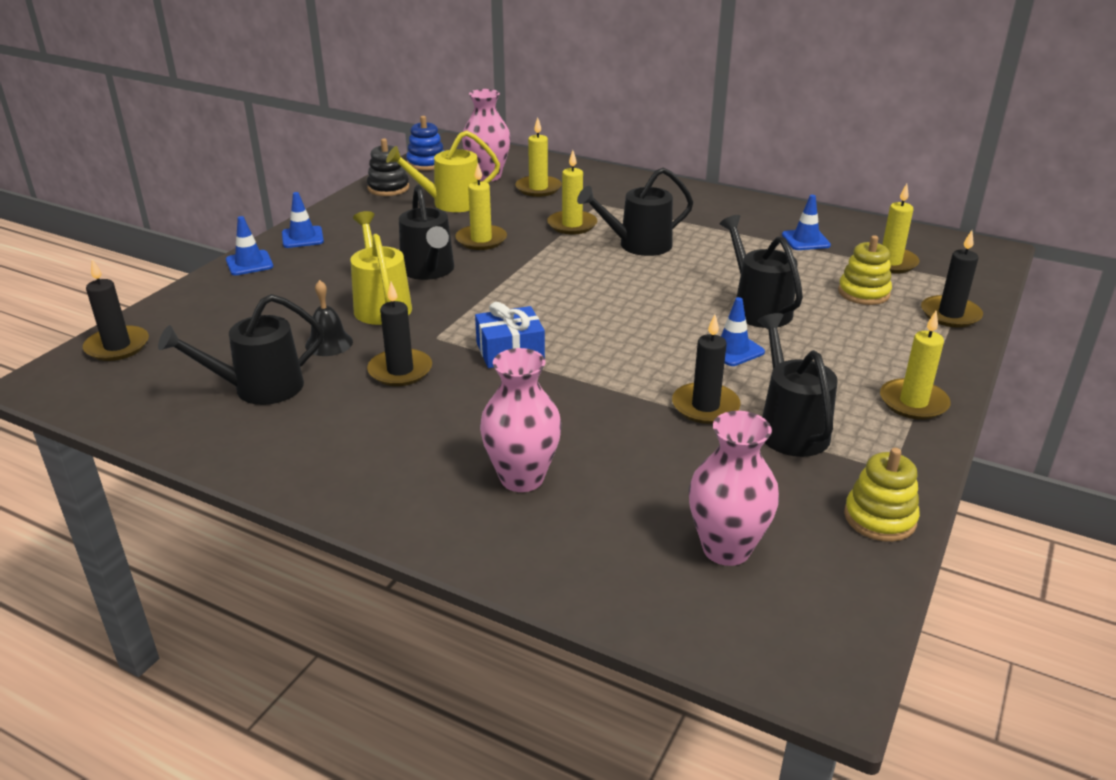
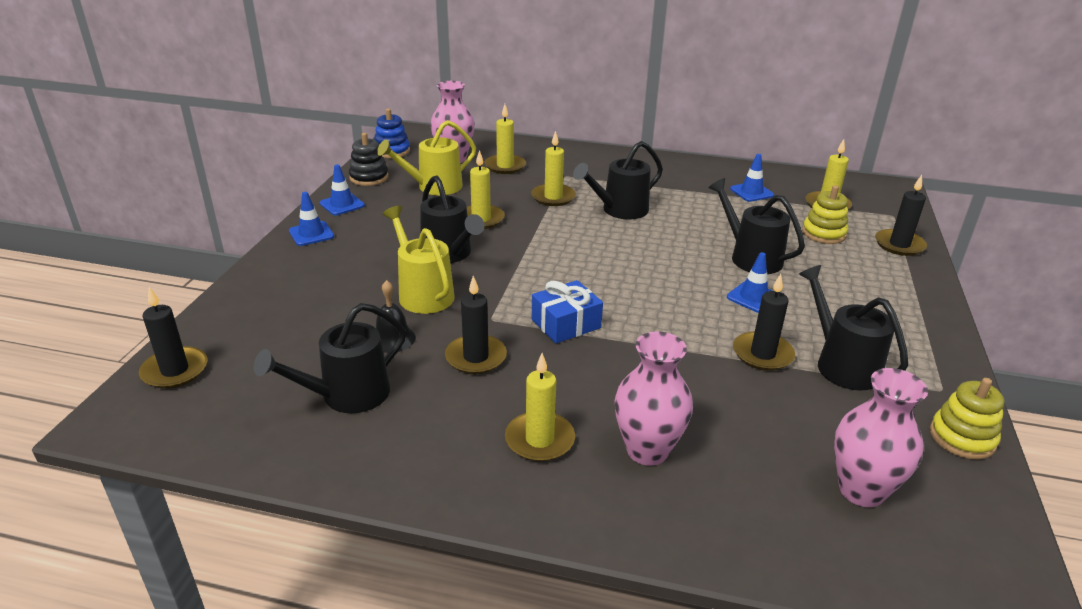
camera: 15 degrees left, 0 degrees up
blue traffic cone [226,216,273,275] -> blue traffic cone moved to [320,164,365,215]
yellow candle [880,311,951,420] -> yellow candle moved to [505,353,575,462]

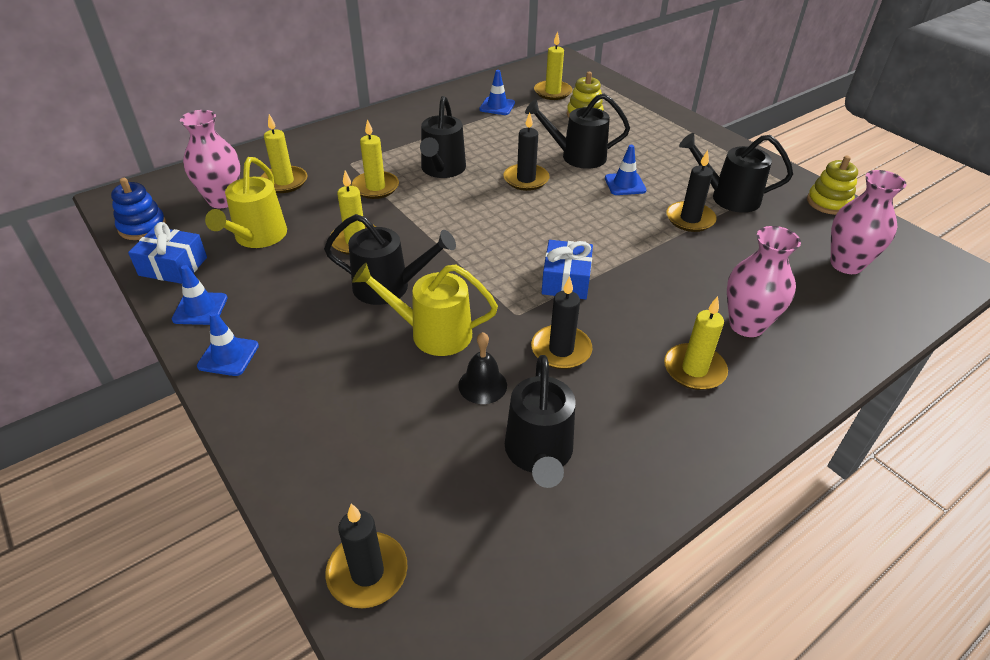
camera: 50 degrees left, 10 degrees up
black stacking toy [349,133,389,186] -> blue gift [128,222,207,284]
black candle [875,175,927,256] -> black candle moved to [503,112,550,191]

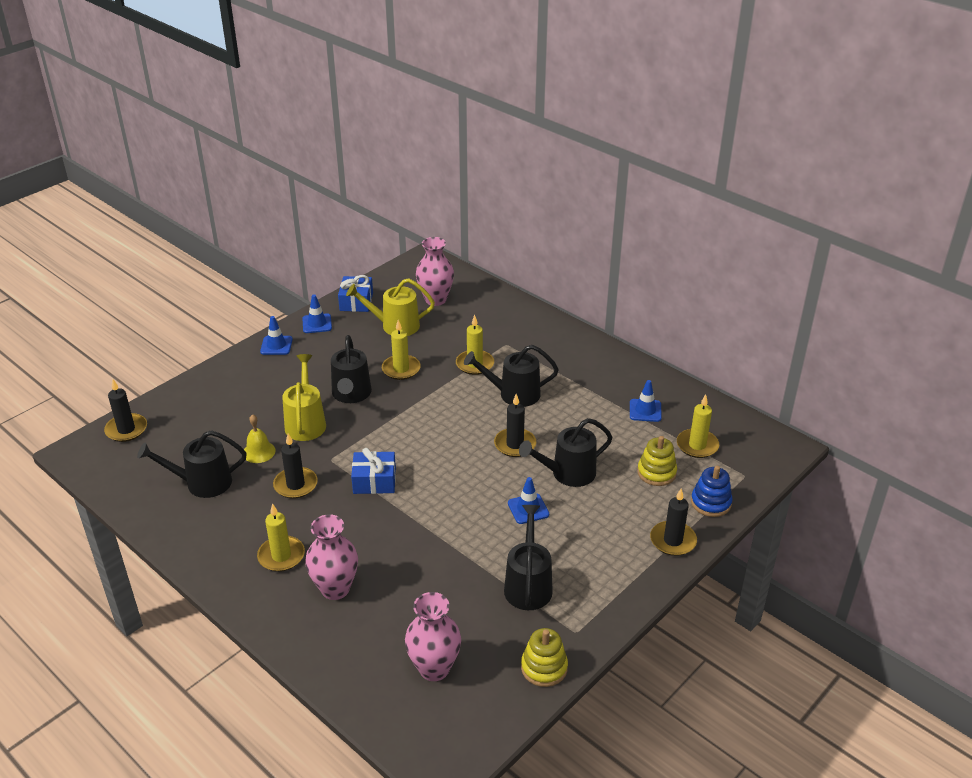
camera: 80 degrees right, 5 degrees down
blue stacking toy [111,178,166,240] -> blue stacking toy moved to [691,466,733,517]
yellow candle [261,114,307,193] -> none
black bell [458,332,507,404] -> yellow bell [244,414,276,463]
black watering can [525,94,630,169] -> black watering can turned 105 degrees counterclockwise [519,418,612,487]
black candle [666,150,717,232] -> black candle moved to [650,488,697,556]

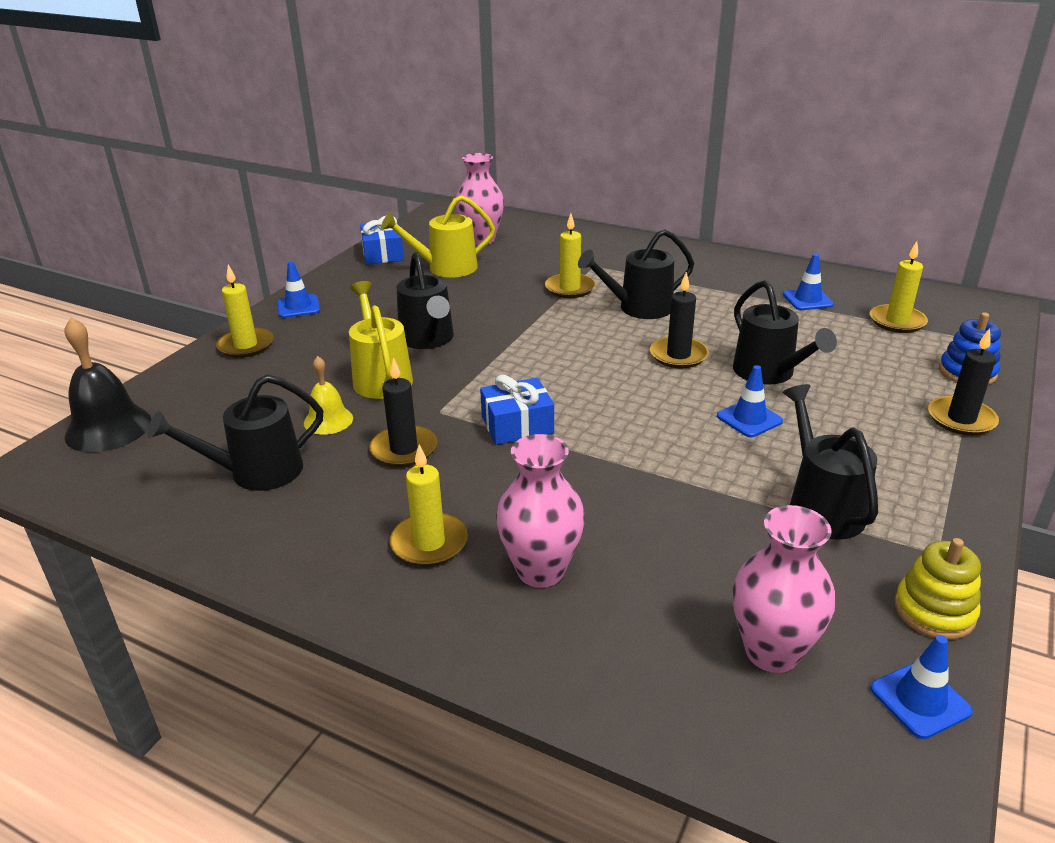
camera: 15 degrees left, 5 degrees down
black candle [104,379,147,442] -> black bell [64,318,152,452]
blue traffic cone [302,294,332,333] -> blue traffic cone moved to [870,635,973,739]
yellow candle [382,320,421,380] -> yellow candle moved to [216,265,274,358]
black watering can [519,418,612,487] -> black watering can turned 75 degrees counterclockwise [733,280,837,385]
yellow stacking toy [637,436,677,486] -> none

